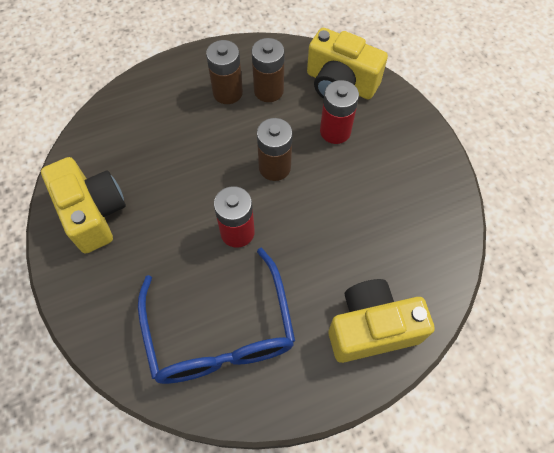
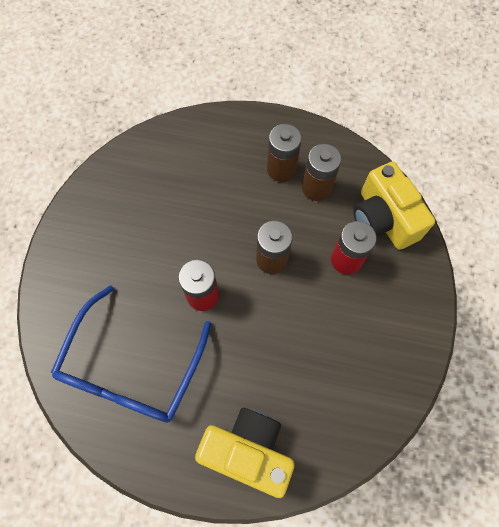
camera: 35 degrees right, 5 degrees up
yellow camera [41,157,126,254] -> none

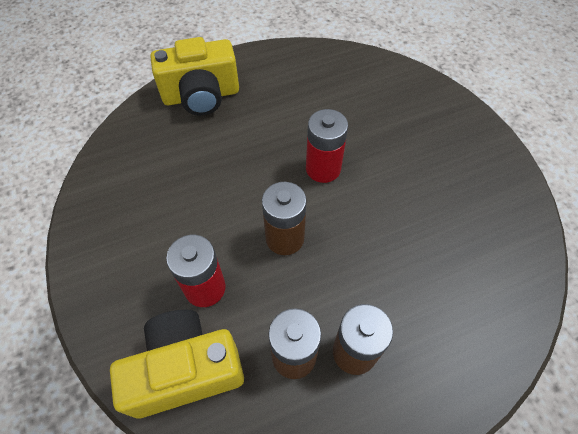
camera: 145 degrees right, 10 degrees down
blue glasses [51,285,211,423] -> none
yellow camera [353,162,435,250] -> yellow camera turned 45 degrees counterclockwise [110,310,244,418]

